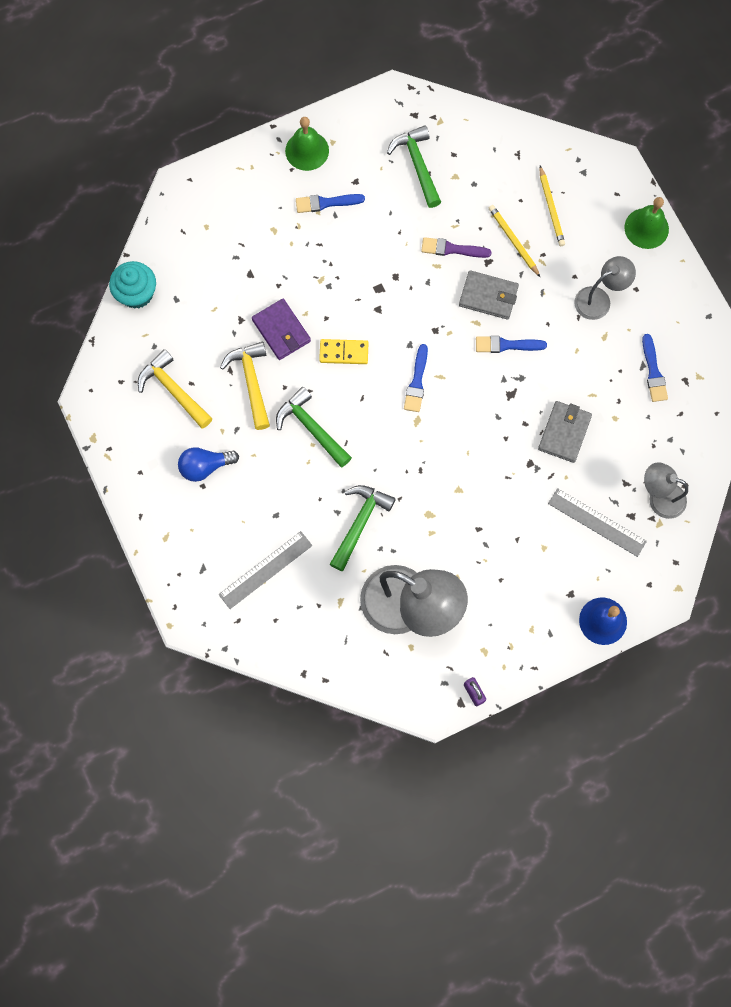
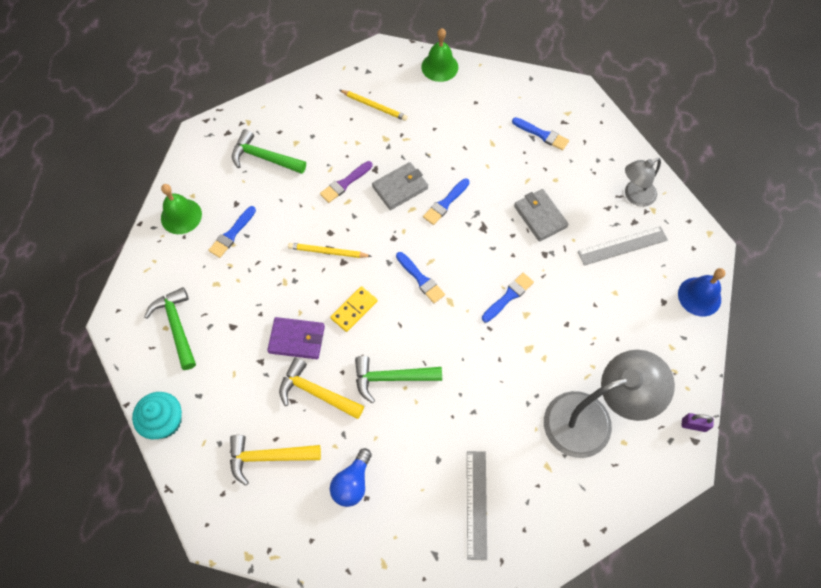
camera: 50 degrees left, 10 degrees down
green hammer [330,485,396,571] -> green hammer moved to [144,287,196,370]
yellow pencil [489,205,540,277] -> yellow pencil moved to [288,243,372,258]
grey lamp [574,256,636,320] -> none
none -> blue brush [482,273,534,322]

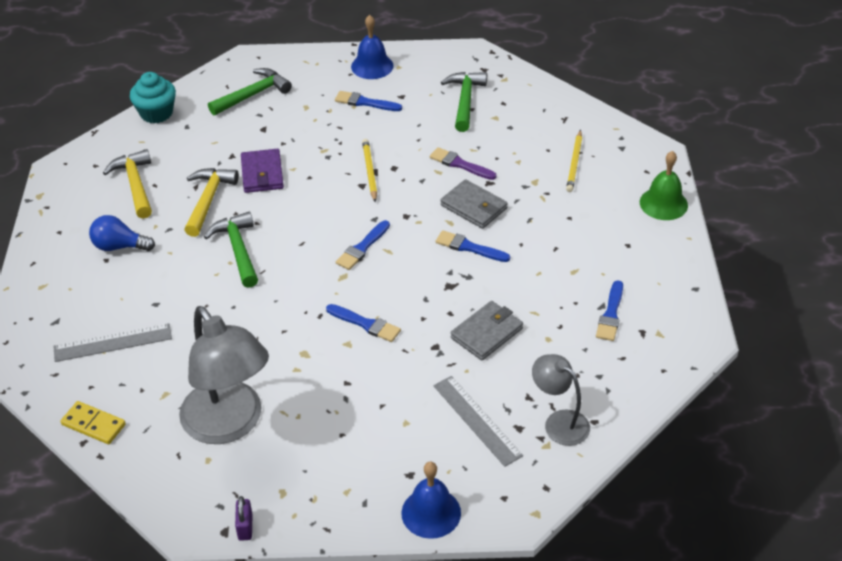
camera: 75 degrees right, 20 degrees down
green bell [161,184,202,234] -> blue bell [351,15,394,79]
yellow domino [330,286,377,332] -> yellow domino moved to [61,401,126,444]

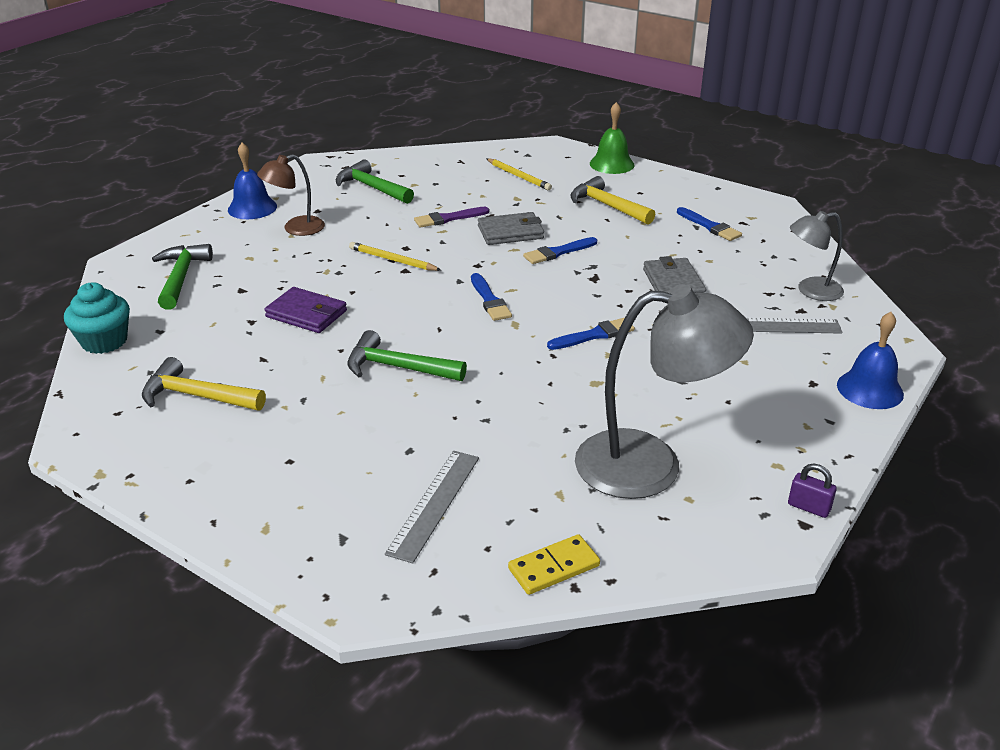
camera: 55 degrees left, 10 degrees down
blue light bulb [89,215,155,251] -> none
yellow hammer [184,168,239,237] -> yellow hammer moved to [570,176,655,225]
blue brush [335,91,402,111] -> brown lamp [257,154,325,236]

